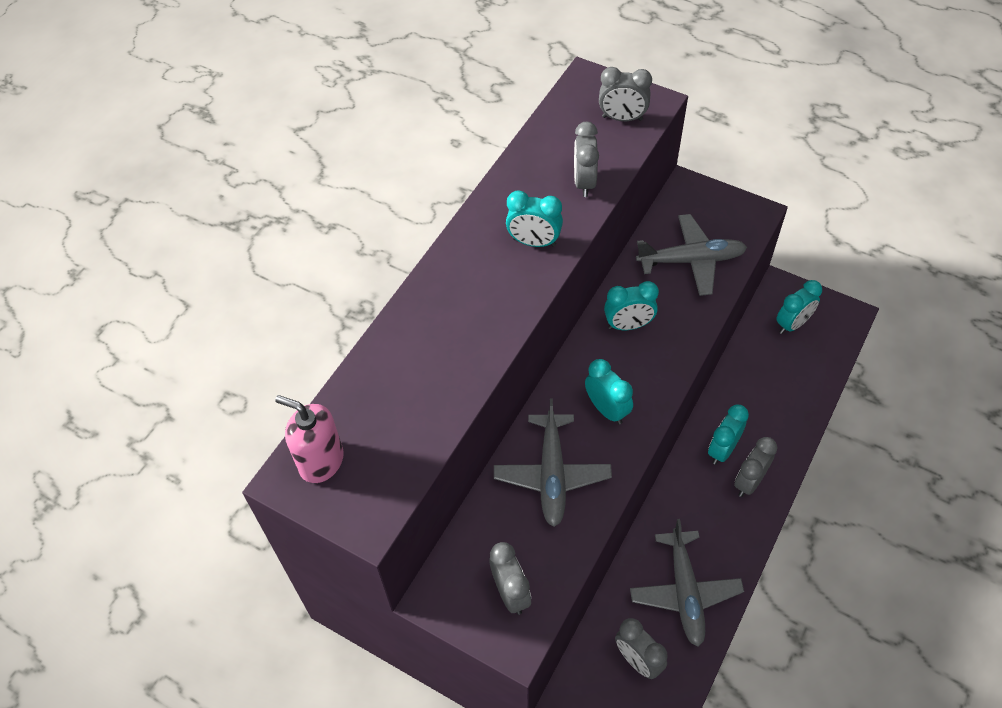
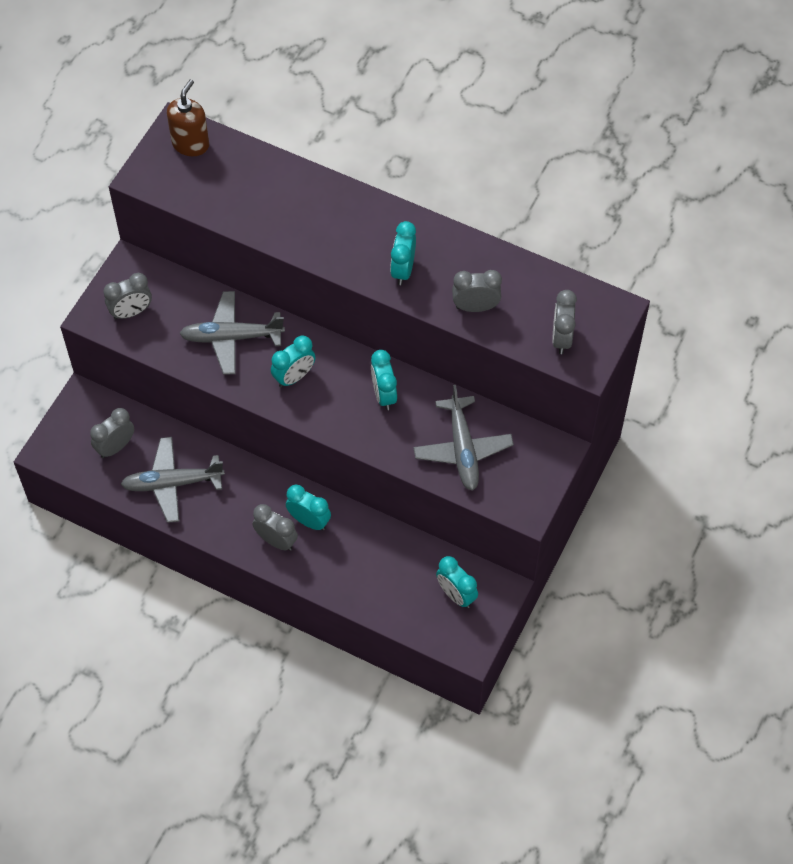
camera: 85 degrees right, 5 degrees up
pink soap dispenser [275,395,344,483] -> brown soap dispenser [167,79,209,156]

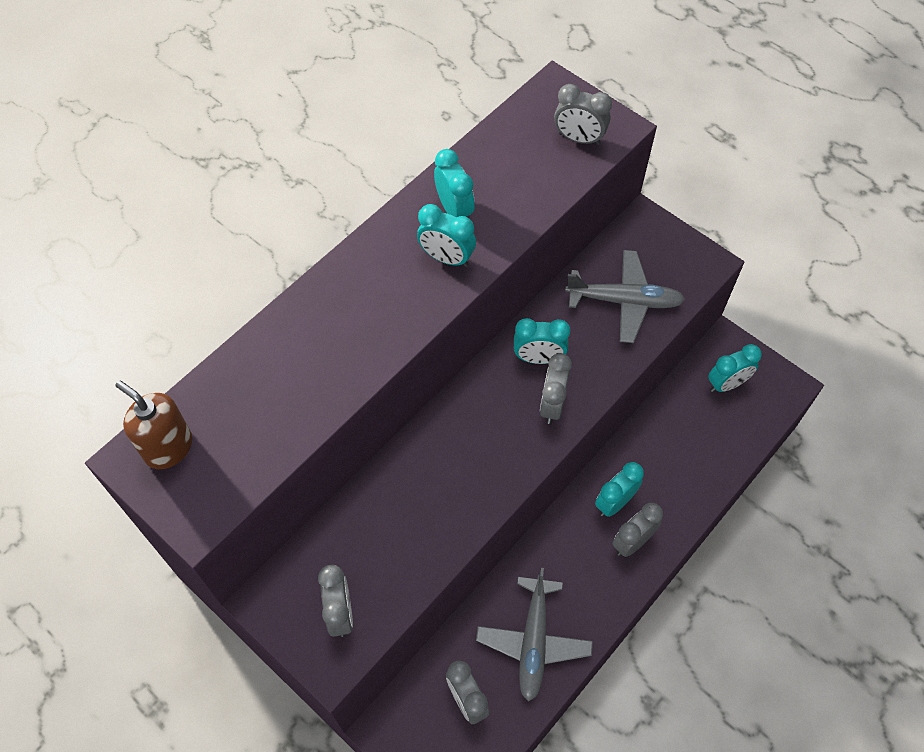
camera: 75 degrees left, 0 degrees up
grey plane [179,291,285,375] -> none
turquoise clock [271,335,315,388] -> turquoise clock moved to [434,149,475,217]
grey clock [452,270,502,312] -> grey clock moved to [540,353,572,424]

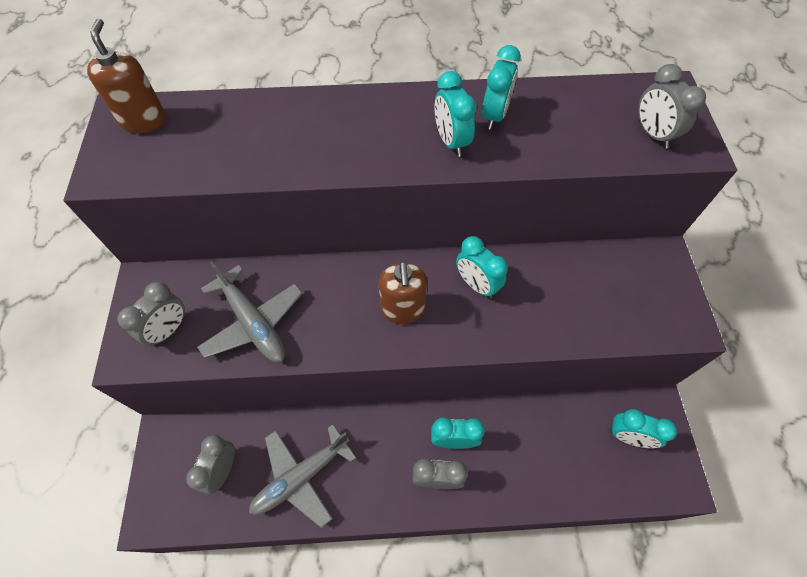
camera: 45 degrees right, 0 degrees up
grey clock [540,353,572,424] -> none
grey plane [565,250,685,343] -> grey plane moved to [197,261,303,362]
none -> brown soap dispenser [379,261,427,324]

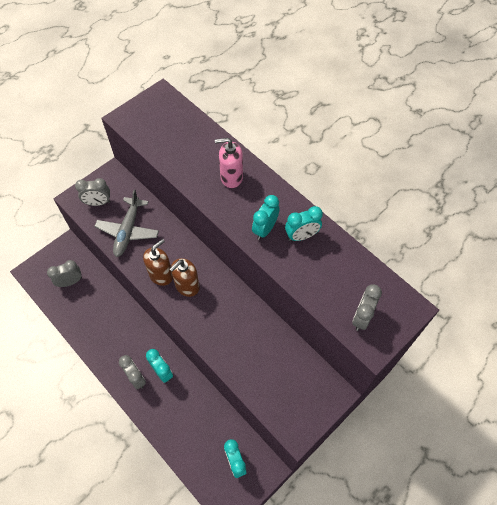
camera: 50 degrees right, 0 degrees up
brown soap dispenser [87,19,166,133] -> brown soap dispenser moved to [143,239,173,286]
grey plane [249,425,356,528] -> none
turquoise clock [456,236,508,298] -> none
none -> pink soap dispenser [215,138,243,188]

